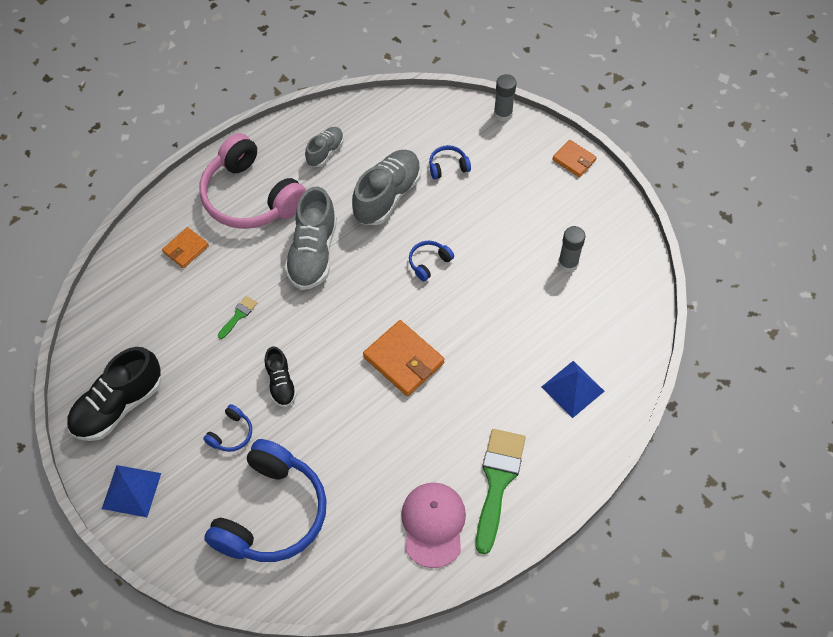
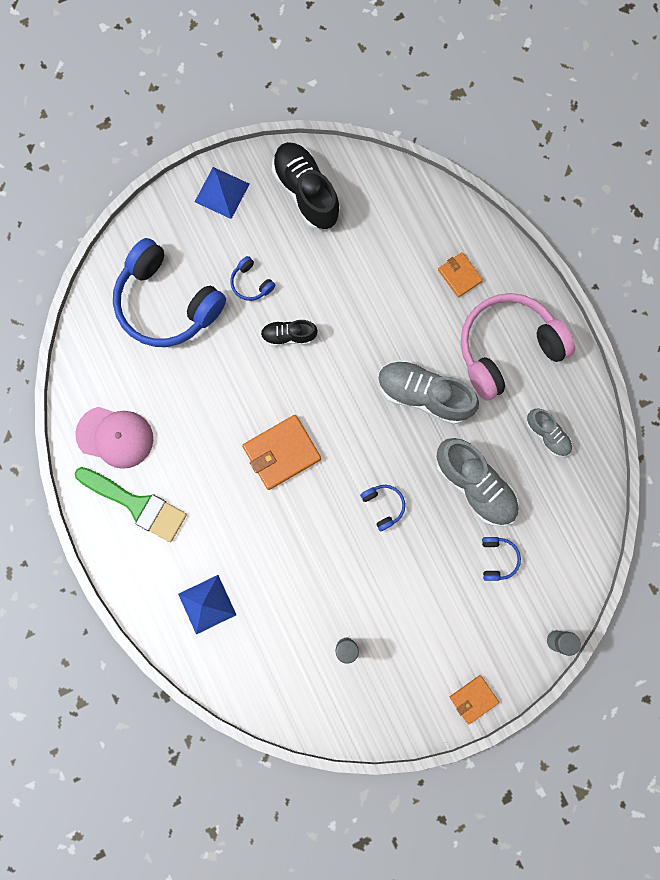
camera: 105 degrees right, 20 degrees up
green brush [218,296,257,339] -> none

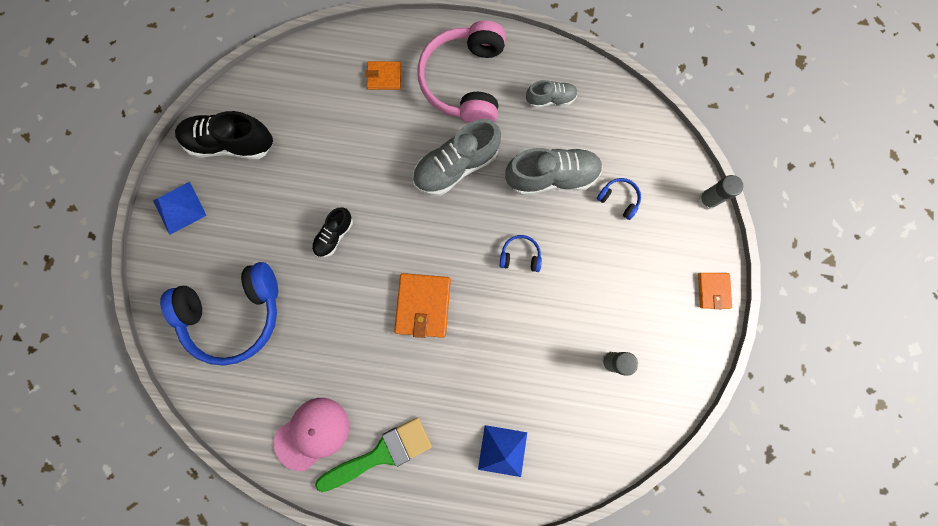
camera: 55 degrees left, 0 degrees up
blue headphones [230,256,275,301] -> none

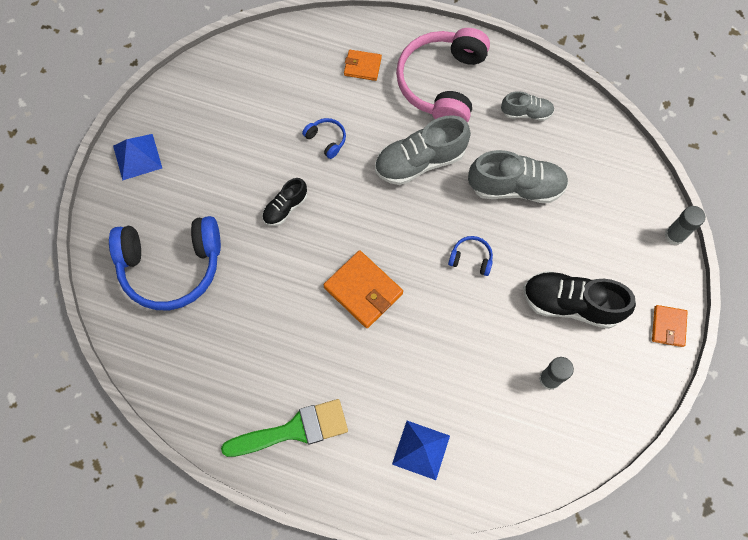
camera: 10 degrees right, 10 degrees down
black shoe [175,111,273,159] -> black shoe moved to [523,271,636,329]
pink cap [274,398,349,471] -> none
orange wallet [394,273,451,338] -> orange wallet turned 60 degrees counterclockwise [323,250,403,328]
blue headphones [597,178,641,220] -> blue headphones moved to [302,118,346,159]

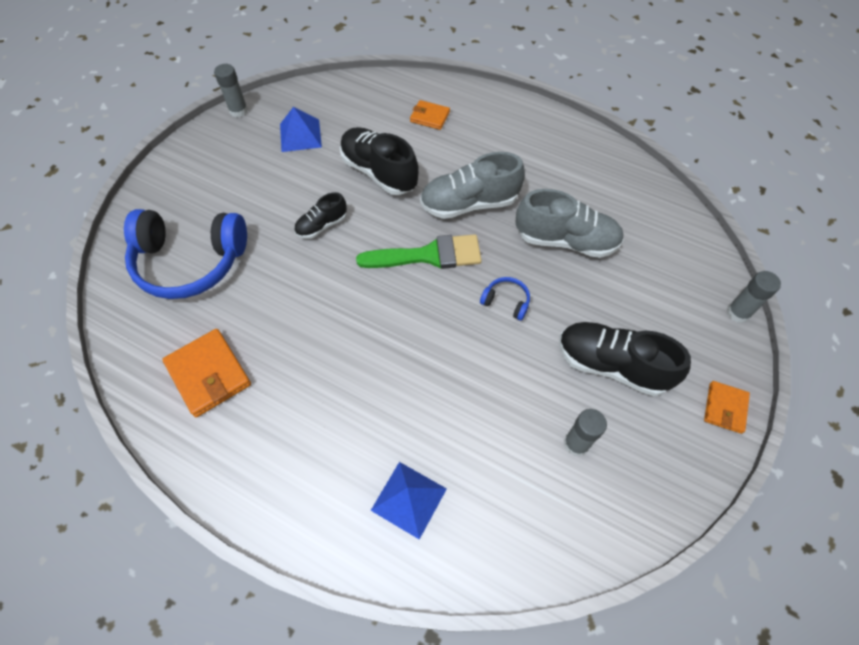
camera: 10 degrees right, 10 degrees down
blue pyramid [113,134,162,181] -> blue pyramid moved to [280,107,322,152]
green brush [221,399,348,457] -> green brush moved to [356,234,482,269]
blue headphones [302,118,346,159] -> black shoe [340,127,419,195]
orange wallet [323,250,403,328] -> orange wallet moved to [162,329,251,417]
pink headphones [396,28,490,123] -> none
grey shoe [501,91,555,121] -> none
none -> grey glue stick [214,64,248,117]

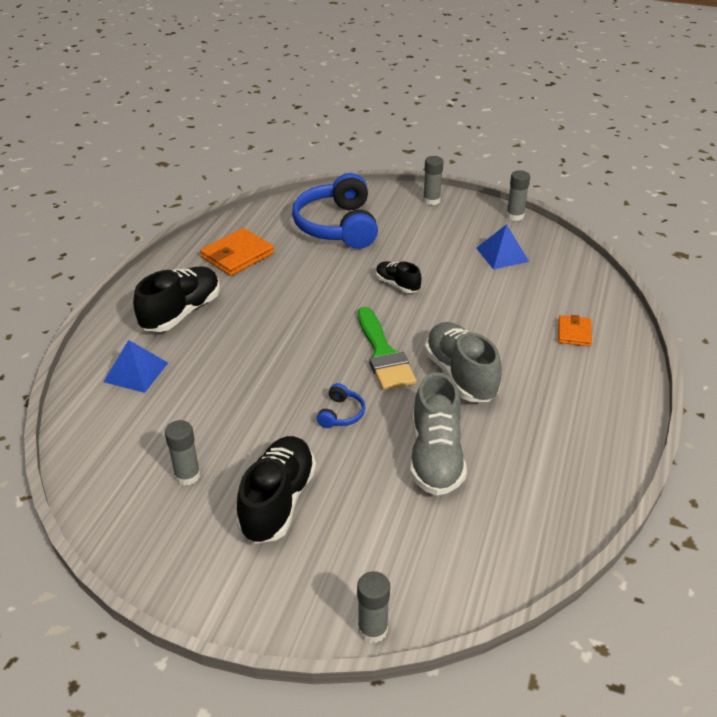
camera: 80 degrees right, 20 degrees down
black shoe [340,127,419,195] -> black shoe moved to [133,266,220,332]
orange wallet [704,381,750,434] -> none
none -> grey glue stick [423,156,444,205]

